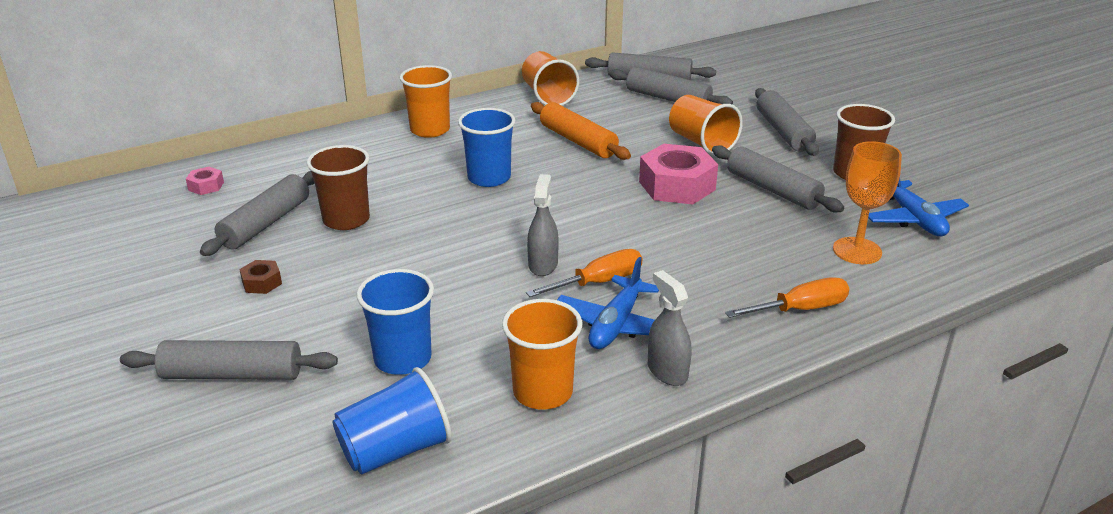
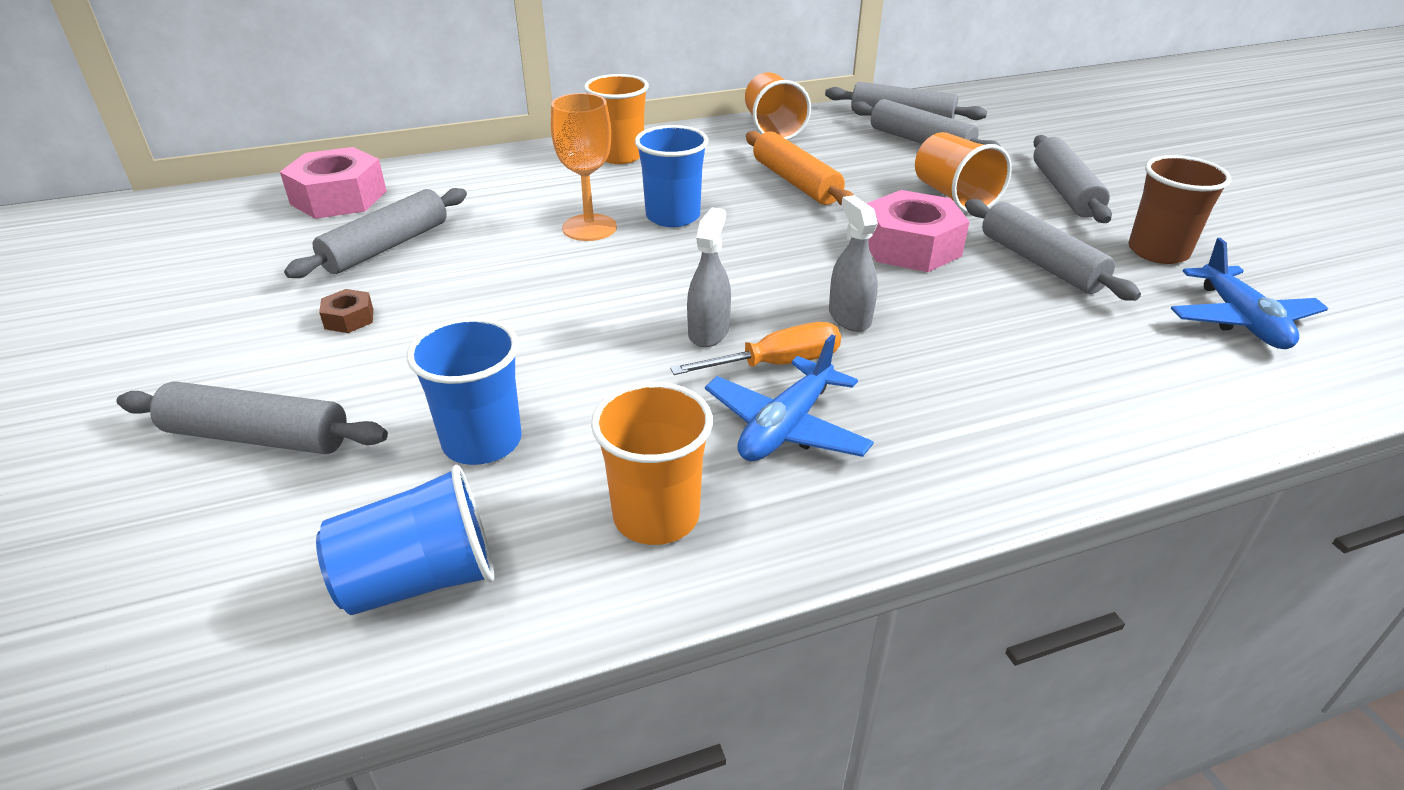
camera: 10 degrees right, 5 degrees up
pink nut [186,167,224,195] -> pink nut [280,147,387,219], size x2.19
brown cup [307,145,370,230] -> none
grey spray bottle [648,270,691,386] -> grey spray bottle moved to [829,195,878,332]
orange screwdriver [725,277,849,318] -> none
orange goblet [833,141,902,264] -> orange goblet moved to [551,93,617,241]

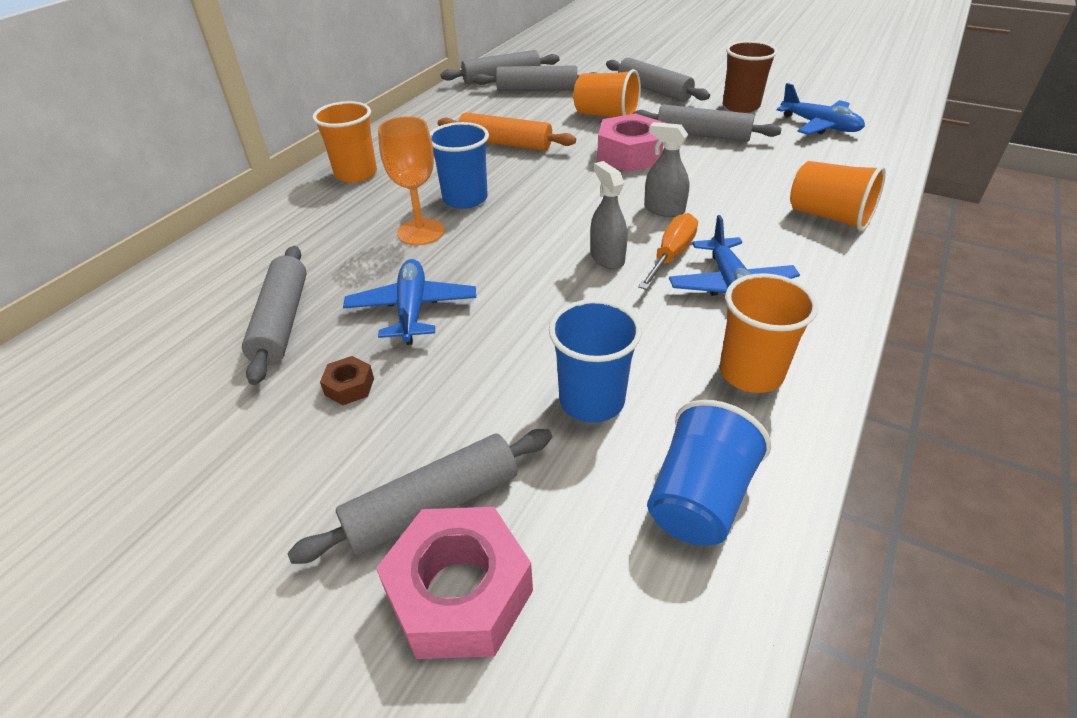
camera: 40 degrees left, 5 degrees up
pink nut [280,147,387,219] -> pink nut moved to [376,507,533,659]
orange cup [745,72,811,140] -> orange cup moved to [790,161,886,231]
none -> blue plane [343,259,476,345]

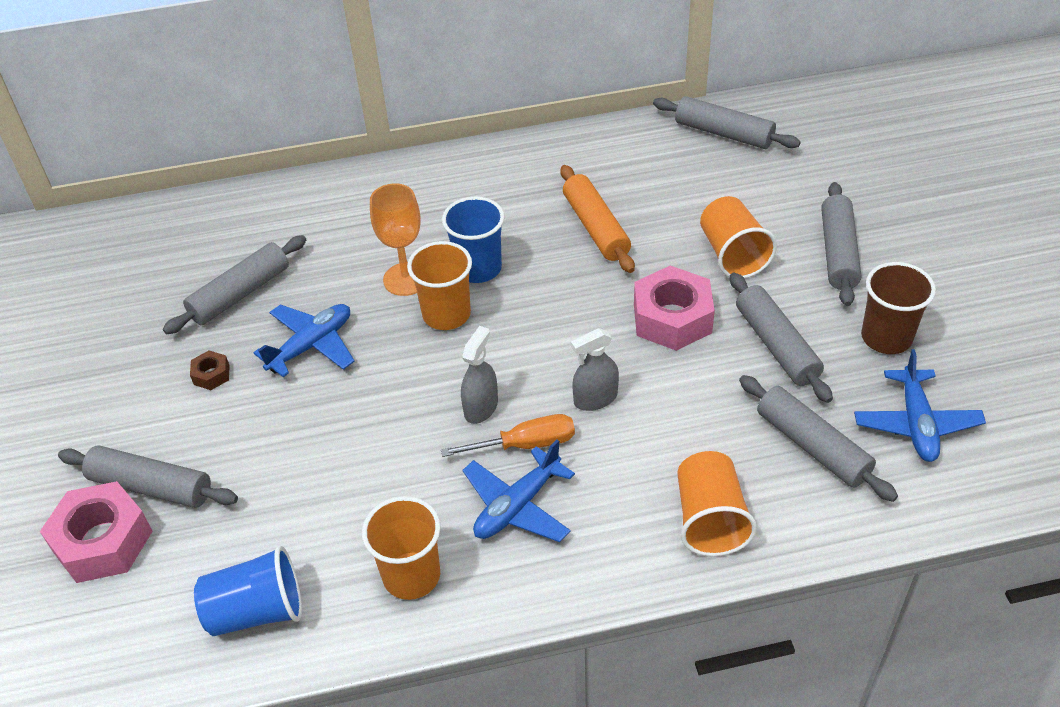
camera: 50 degrees right, 5 degrees up
orange cup [313,101,377,183] -> orange cup moved to [407,241,472,330]
grey rolling pin [473,66,596,91] -> grey rolling pin moved to [739,375,898,502]
blue cup [549,299,642,423] -> none
grey spray bottle [644,122,689,217] -> grey spray bottle turned 105 degrees counterclockwise [571,328,619,411]

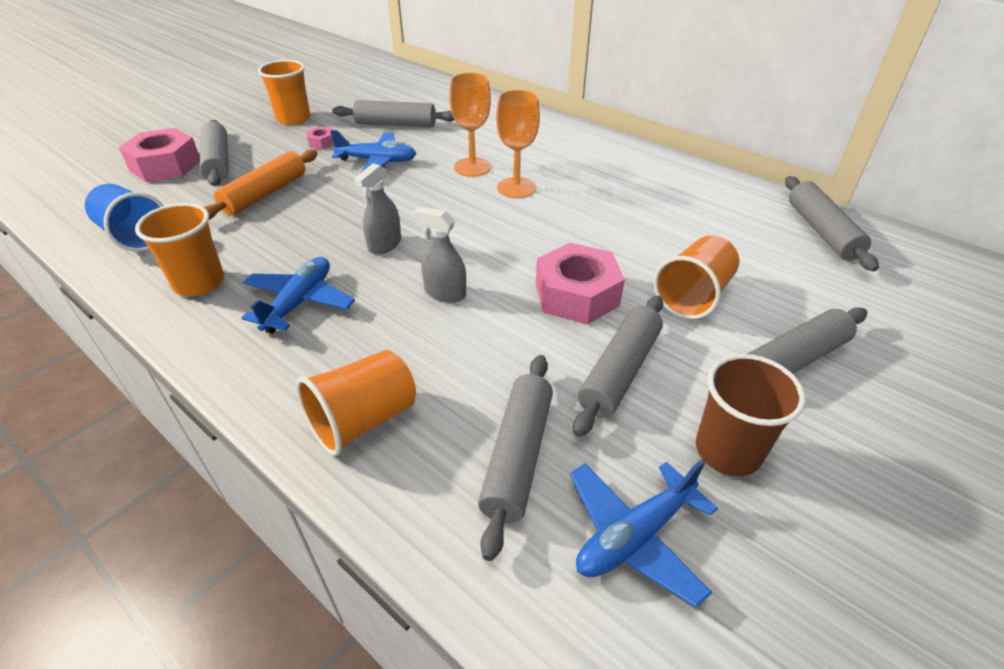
camera: 50 degrees right, 5 degrees down
brown nut [190,351,230,390] -> pink nut [307,127,334,149]
orange cup [407,241,472,330] -> orange cup moved to [258,60,310,125]
orange screwdriver [441,414,575,457] -> none
blue cup [442,196,504,283] -> orange goblet [496,90,540,198]
grey spray bottle [461,326,498,424] -> grey spray bottle turned 135 degrees clockwise [354,163,401,254]
blue plane [463,440,575,542] -> blue plane turned 105 degrees clockwise [242,257,355,334]
orange rolling pin [561,165,635,273] -> orange rolling pin moved to [204,149,318,220]

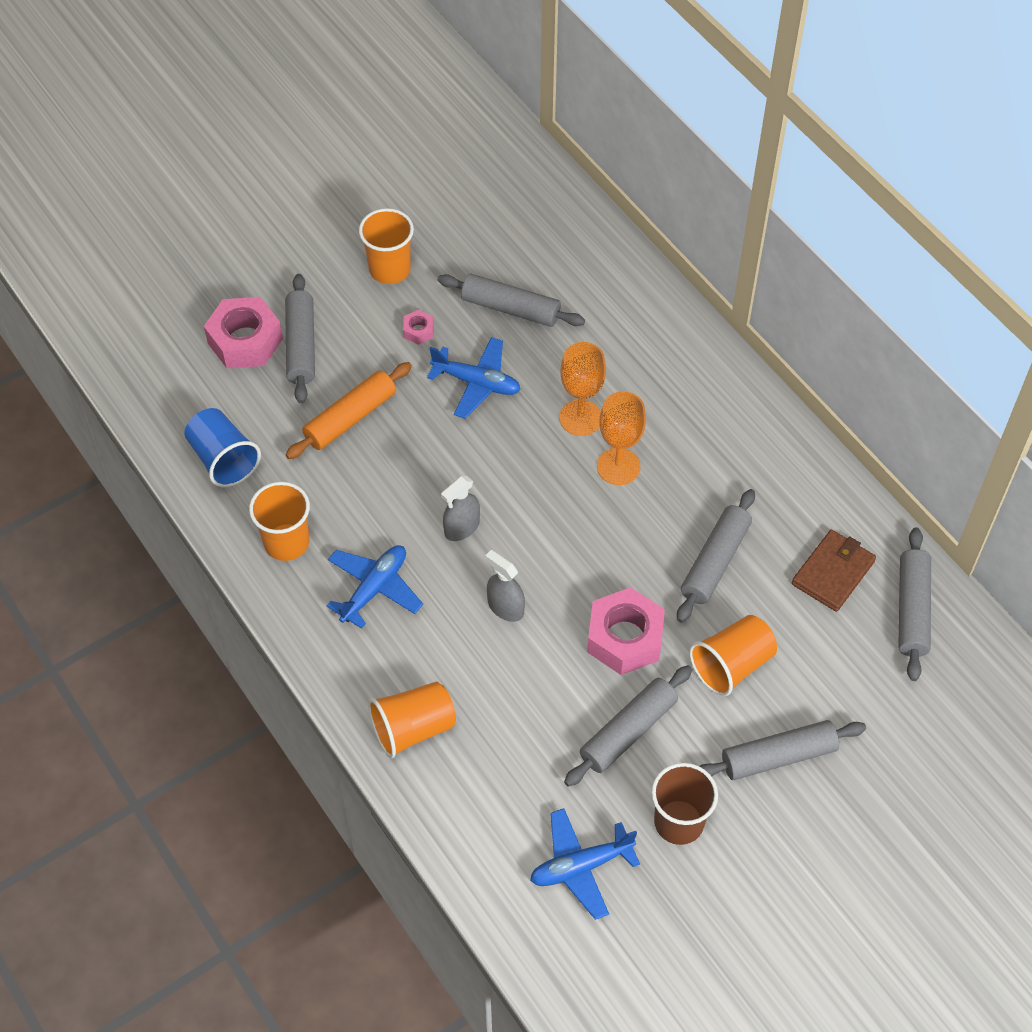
camera: 15 degrees right, 15 degrees up
grey rolling pin [478,355,553,561] -> grey rolling pin moved to [677,489,755,622]
none -> brown wallet [792,530,876,612]

